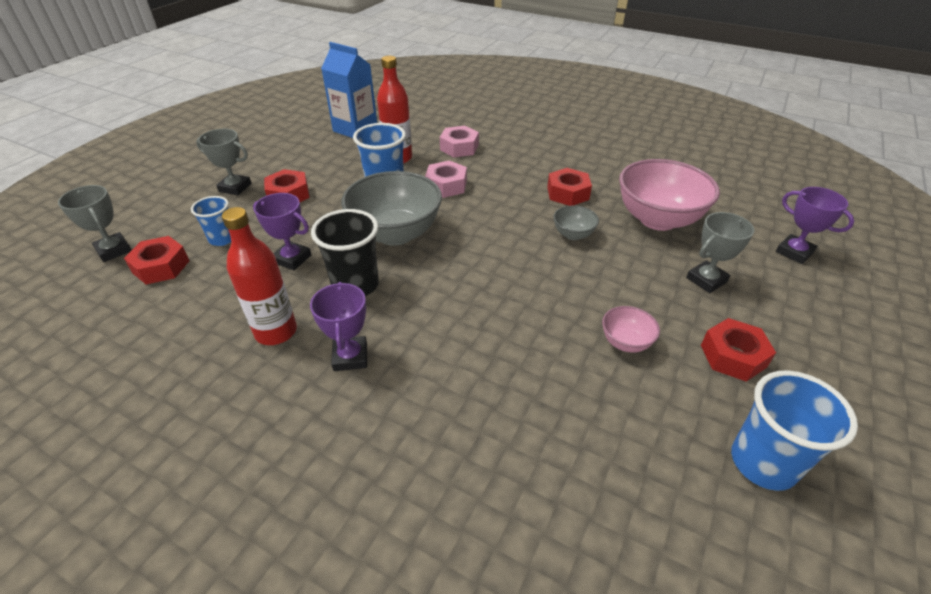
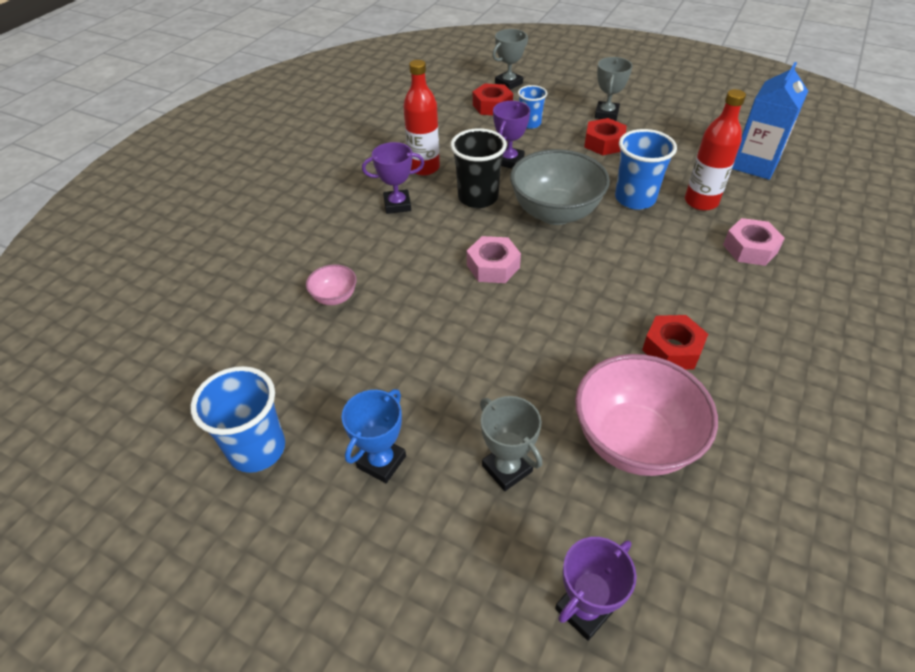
camera: 90 degrees right, 5 degrees up
pink nut [425,160,467,198] -> pink nut moved to [467,236,521,283]
grey bowl [553,206,599,240] -> none
pink bowl [602,306,660,353] -> pink bowl moved to [306,264,357,305]
red nut [701,318,776,382] -> blue trophy [341,389,406,483]

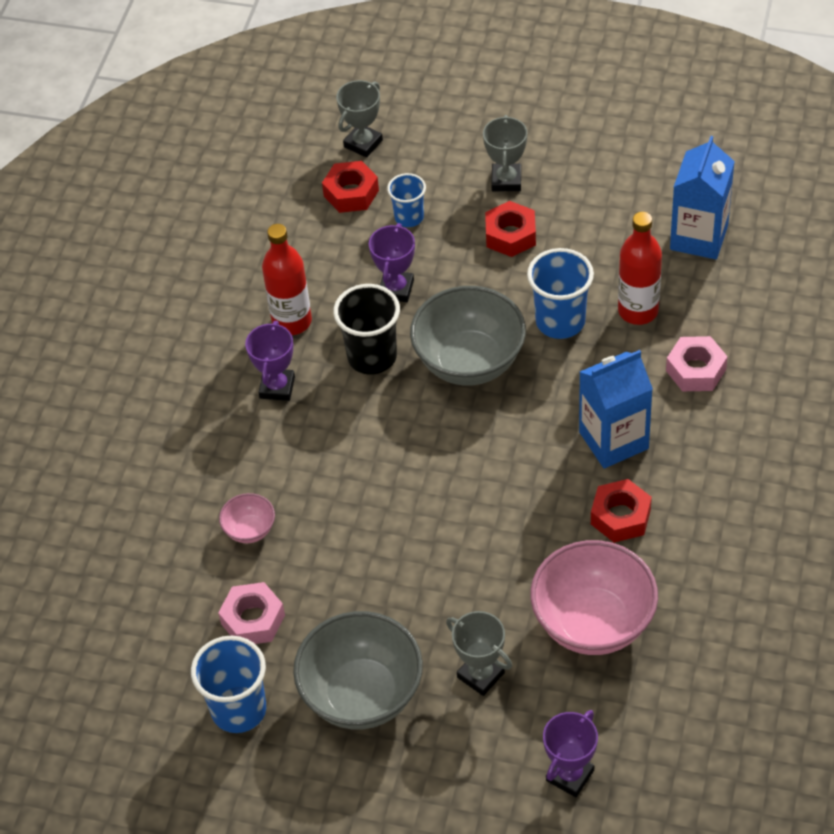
camera: 10 degrees left, 5 degrees up
blue trophy [341,389,406,483] -> grey bowl [293,611,423,729]
purple trophy [362,142,425,214] -> purple trophy turned 60 degrees counterclockwise [245,321,295,401]
pink nut [467,236,521,283] -> pink nut moved to [218,582,285,644]
none -> blue carton [579,350,653,468]

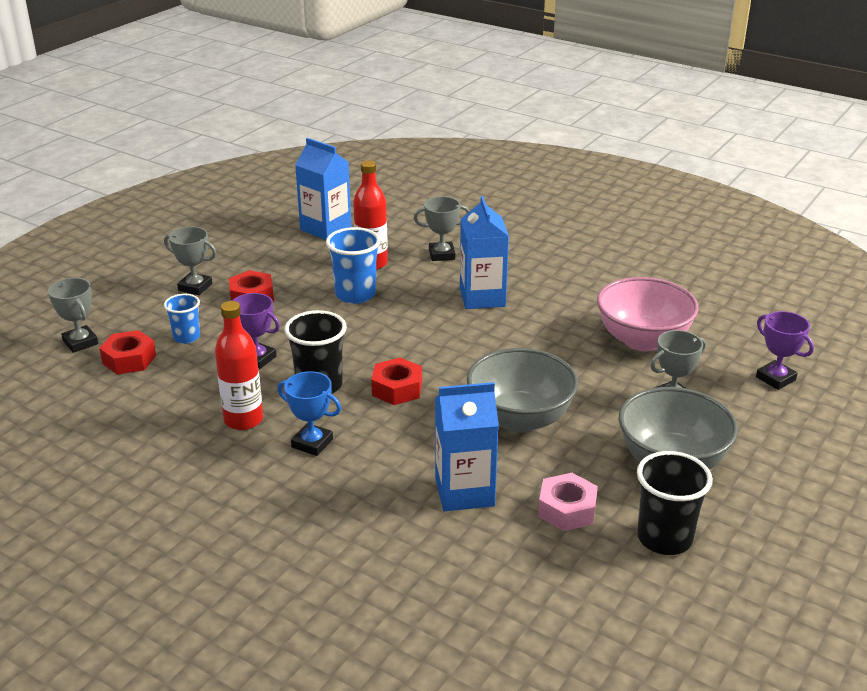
camera: 75 degrees left, 20 degrees down
blue cup [191,636,266,733] -> black cup [637,451,713,555]
pink bowl [219,493,275,543] -> blue carton [435,382,499,511]
purple trophy [245,321,295,401] -> blue trophy [277,371,341,456]
grey bowl [410,286,526,385] -> grey bowl moved to [467,348,578,433]
red nut [591,479,652,543] -> red nut moved to [371,358,422,405]
pink nut [666,336,728,391] -> grey trophy [414,196,470,261]

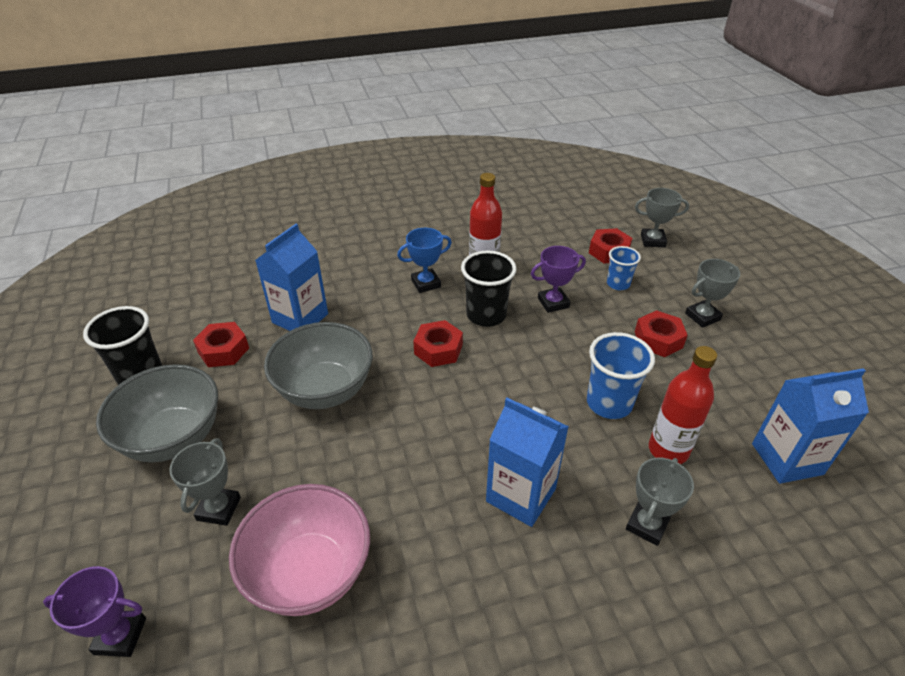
camera: 130 degrees right, 10 degrees up
pink nut [538,473,598,531] -> red nut [193,322,249,367]

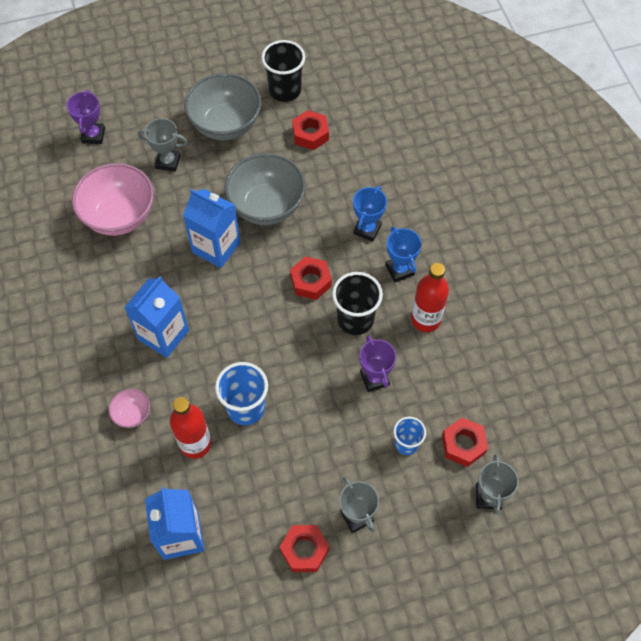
camera: 90 degrees right, 20 degrees up
blue carton [255,224,328,331] -> blue carton moved to [183,189,240,268]
grey trophy [626,458,694,546] -> pink bowl [109,389,150,428]
red nut [635,310,688,357] -> red nut moved to [280,525,329,572]
none -> blue trophy [353,186,387,242]

